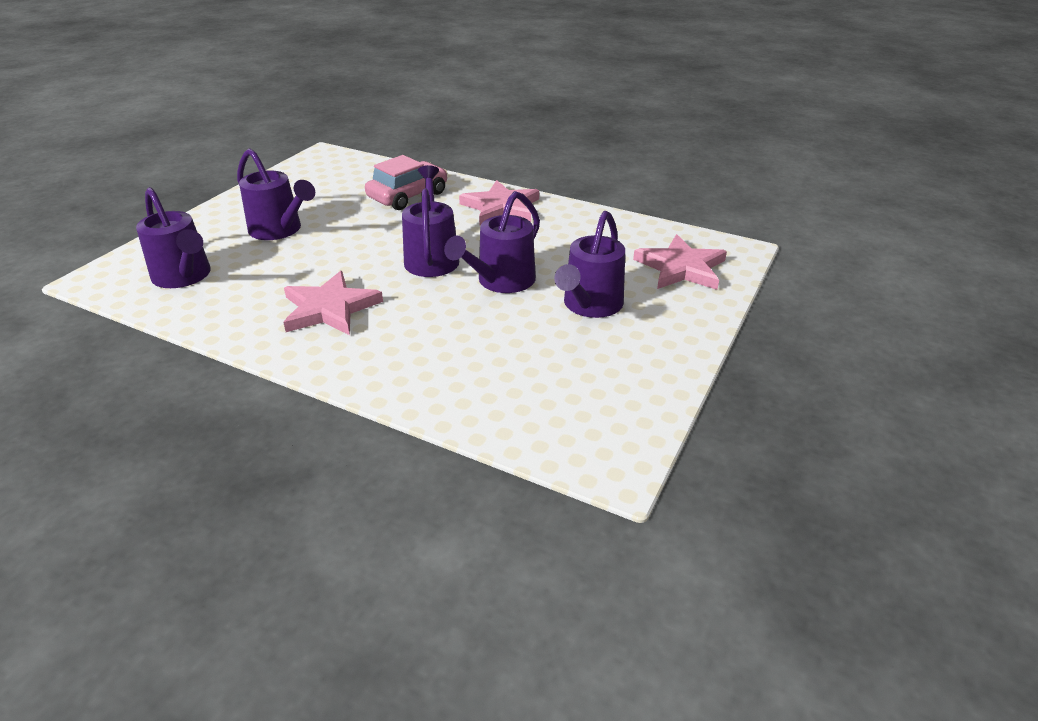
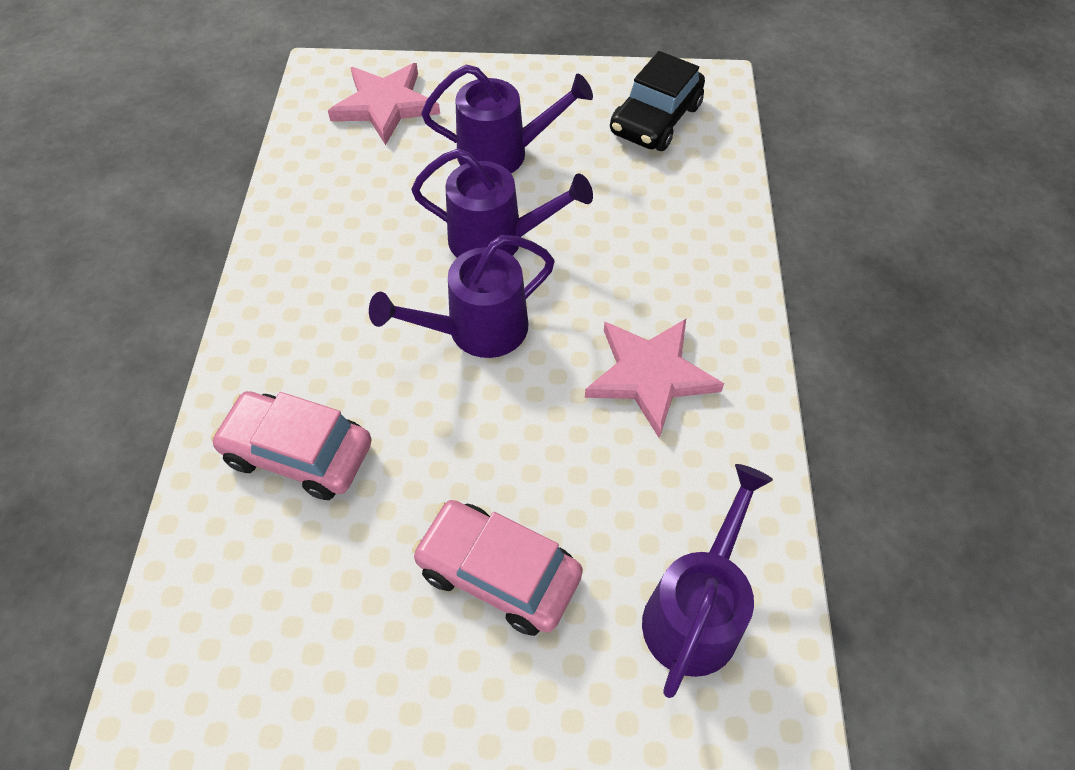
camera: 115 degrees left, 20 degrees up
purple watering can [237,148,315,240] -> pink car [412,500,583,636]
pink star [459,180,539,226] -> none
none -> black car [610,51,705,151]

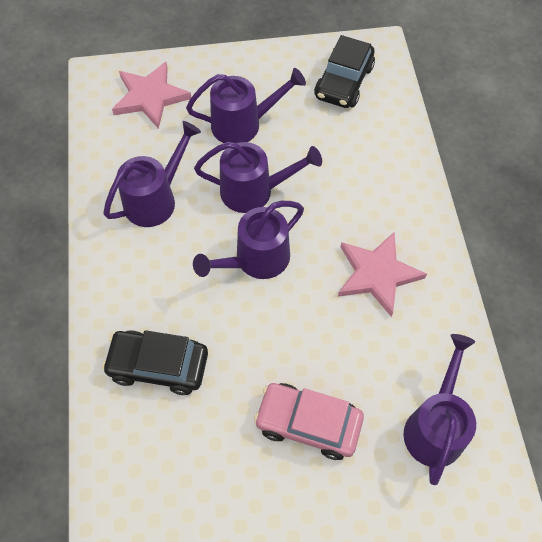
camera: 10 degrees left, 5 degrees up
pink car [211,391,372,500] -> black car [102,330,208,395]
none -> purple watering can [103,121,201,227]

